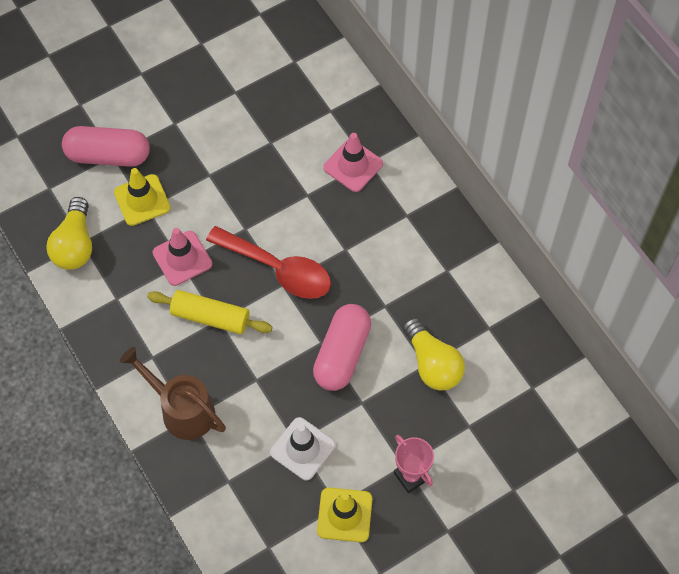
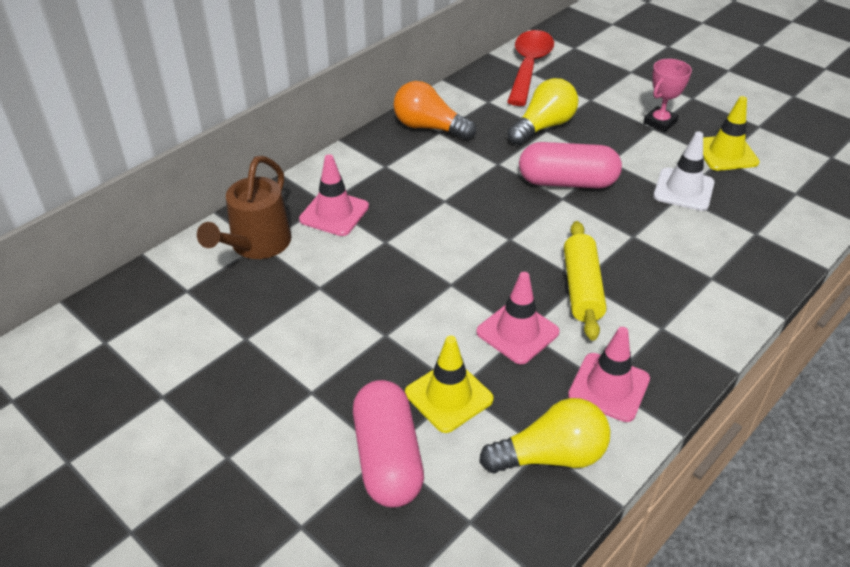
camera: 105 degrees left, 20 degrees down
brown watering can [120,347,226,440] -> brown watering can moved to [197,156,291,259]
red spoon [206,226,331,299] -> red spoon moved to [507,30,554,106]
none -> orange light bulb [394,81,476,140]
none -> pink traffic cone [568,327,650,422]

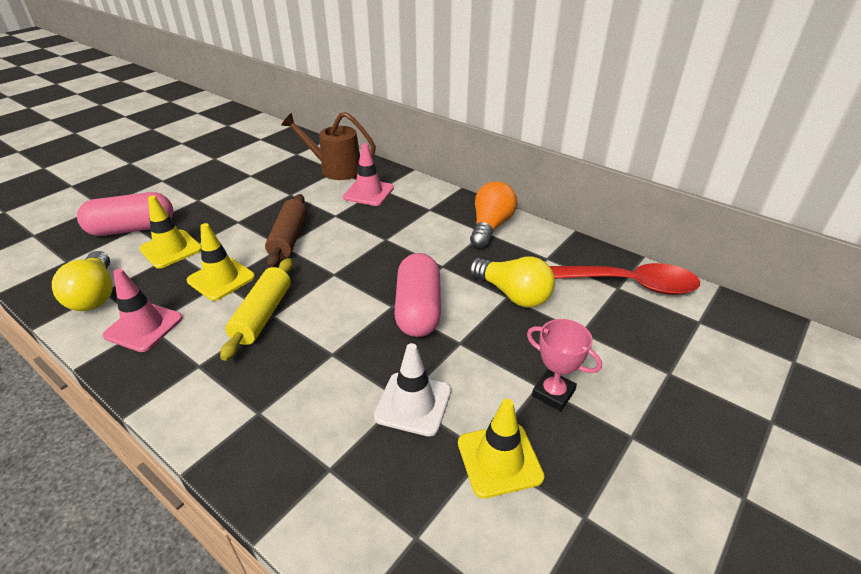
camera: 85 degrees right, 5 degrees down
pink traffic cone [476,272,560,364] -> yellow traffic cone [187,223,255,301]
yellow rolling pin [564,221,607,341] -> yellow rolling pin turned 75 degrees counterclockwise [220,258,293,361]
none -> brown rolling pin [265,194,307,268]

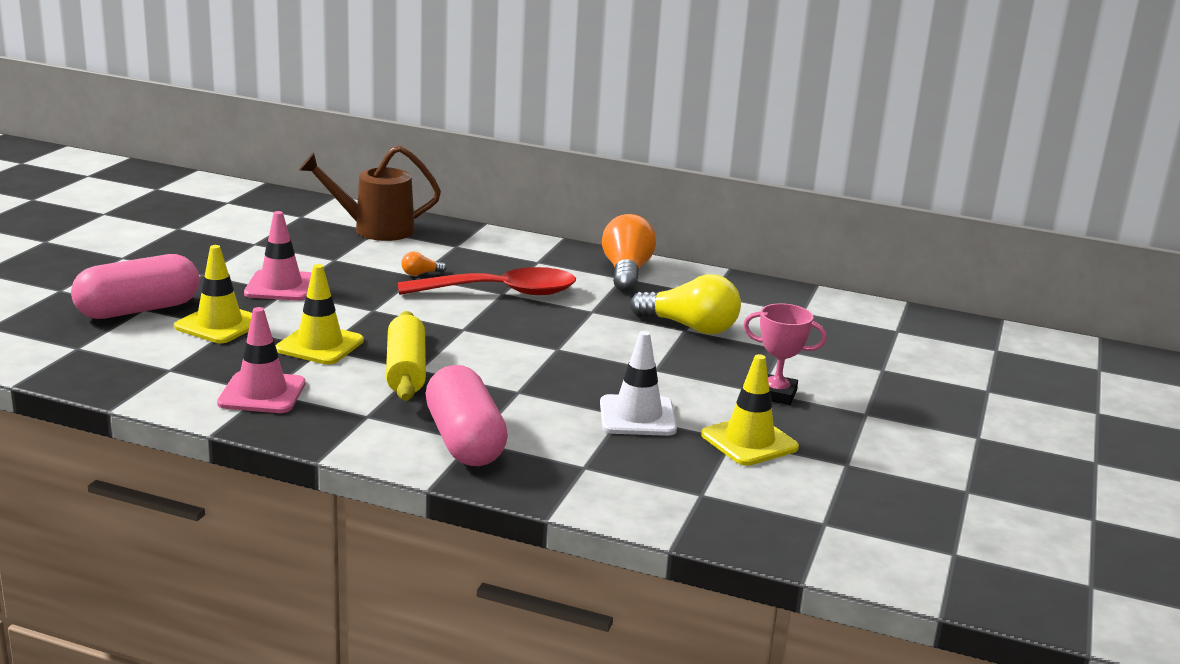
camera: 20 degrees left, 15 degrees down
yellow light bulb [52,251,113,311] -> none
brown rolling pin [265,194,307,268] -> none
pink traffic cone [343,143,394,206] -> pink traffic cone moved to [244,211,312,301]
pink capsule [394,253,441,337] -> pink capsule moved to [426,365,508,466]
red spoon [549,263,700,295] -> red spoon moved to [398,267,576,295]
none -> orange light bulb [401,251,447,276]

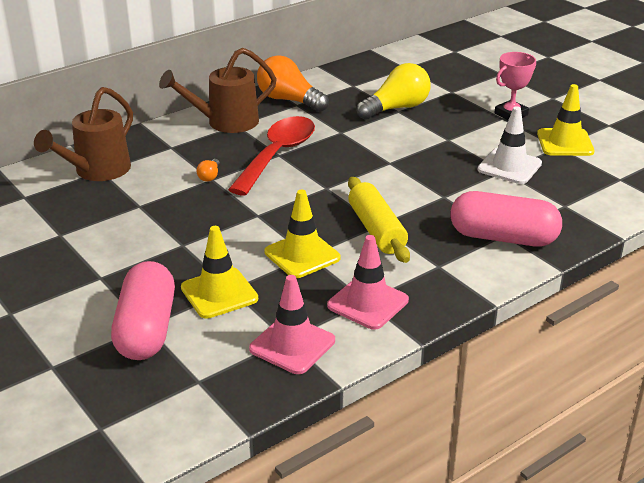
camera: 55 degrees left, 10 degrees up
pink traffic cone [244,211,312,301] -> pink traffic cone moved to [249,275,335,374]
yellow rolling pin [386,311,426,401] -> yellow rolling pin turned 45 degrees clockwise [348,177,410,263]
none -> brown watering can [159,48,277,133]

